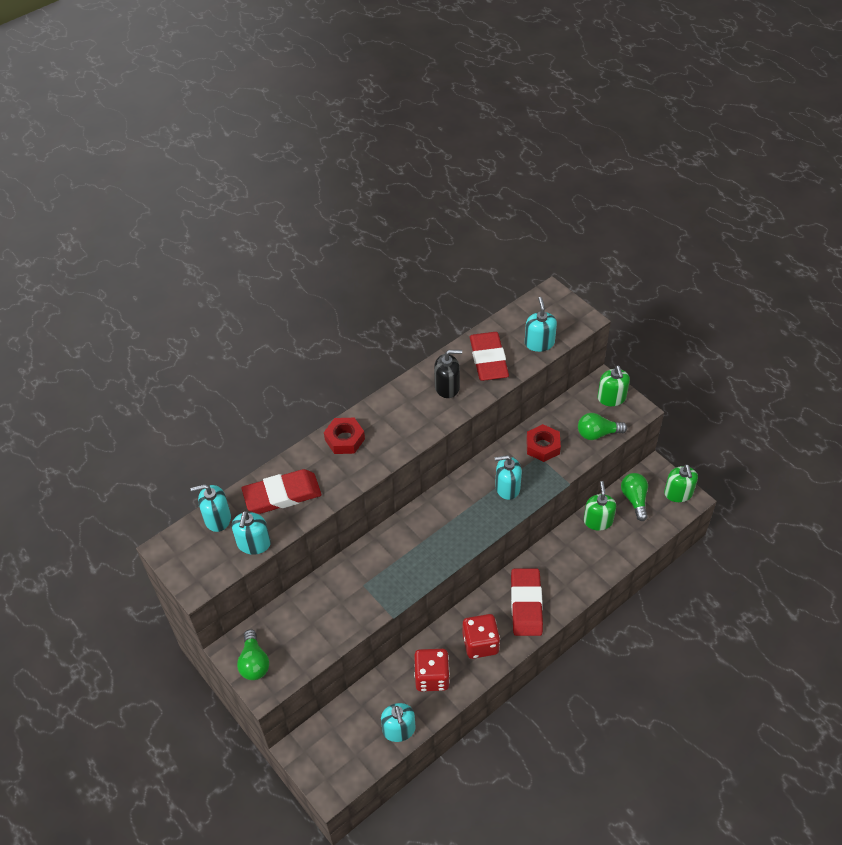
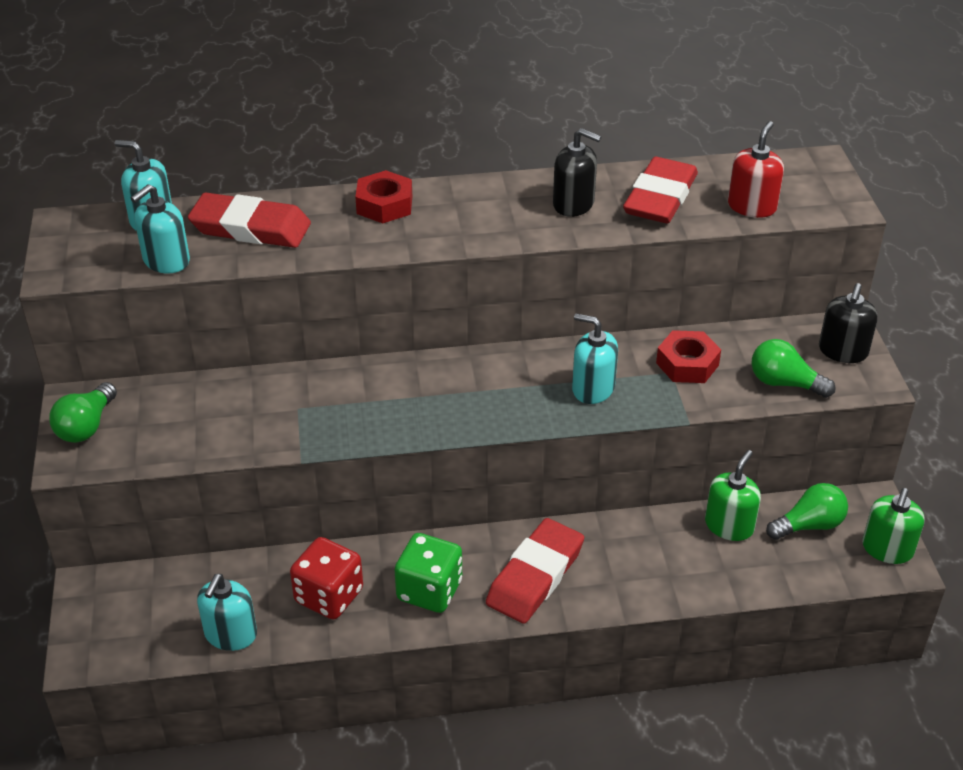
camera: 30 degrees right, 10 degrees down
red dice [463,614,500,659] -> green dice [395,533,462,613]
turquoise soap dispenser [525,297,557,352] -> red soap dispenser [728,121,784,218]
green soap dispenser [597,365,630,406] -> black soap dispenser [819,283,878,363]
green light bulb [621,473,648,521] -> green light bulb turned 45 degrees clockwise [766,483,848,540]

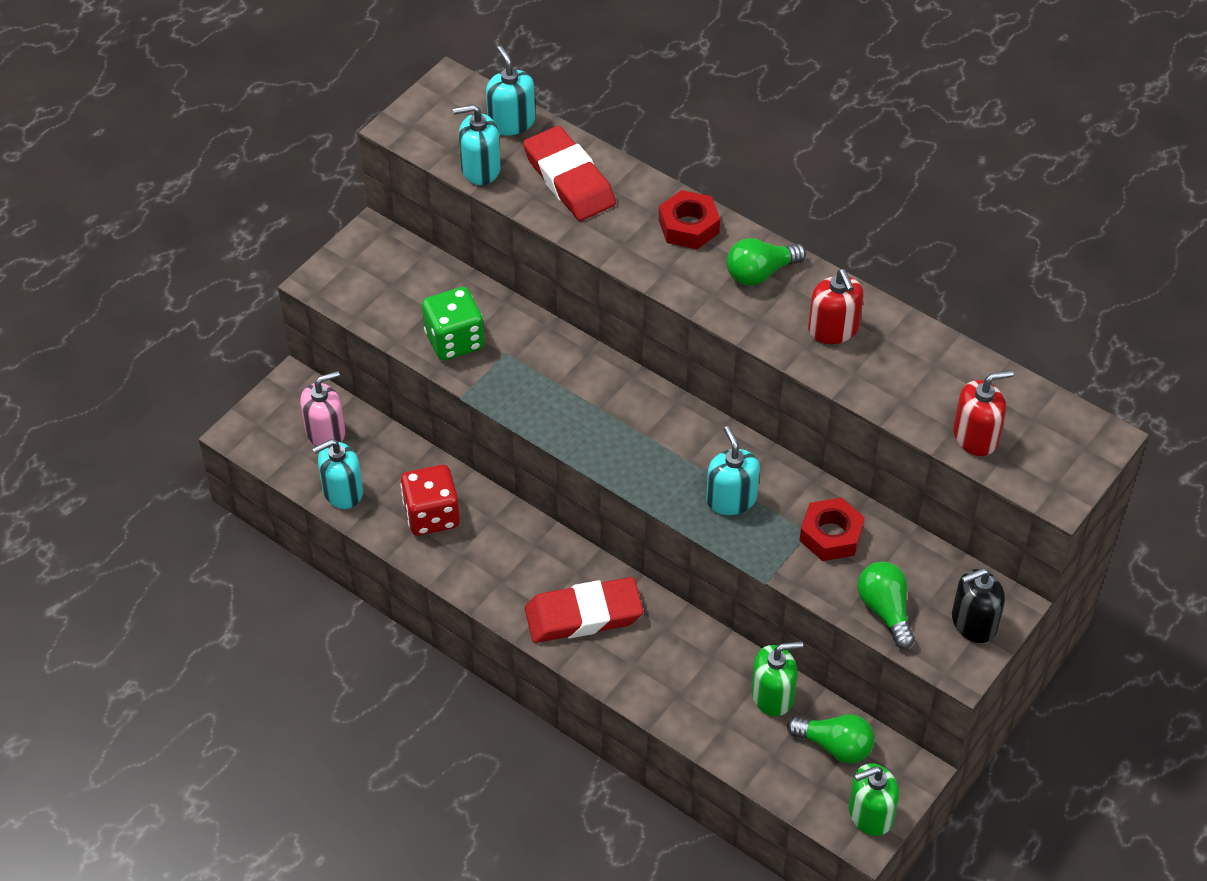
camera: 45 degrees right, 10 degrees up
green light bulb [49,382,117,443] -> green light bulb moved to [727,238,806,286]
green dice [395,533,462,613] -> green dice moved to [422,287,485,361]
black soap dispenser [553,128,601,217] -> red soap dispenser [808,269,864,344]
red eraser [623,157,698,223] -> none
none -> pink soap dispenser [300,371,345,446]

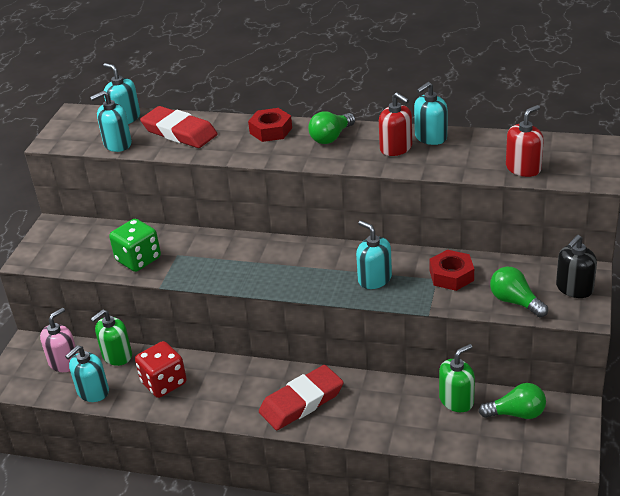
camera: 20 degrees left, 15 degrees down
green soap dispenser [849,763,899,836] -> green soap dispenser moved to [91,309,132,366]
none -> turquoise soap dispenser [414,82,448,145]

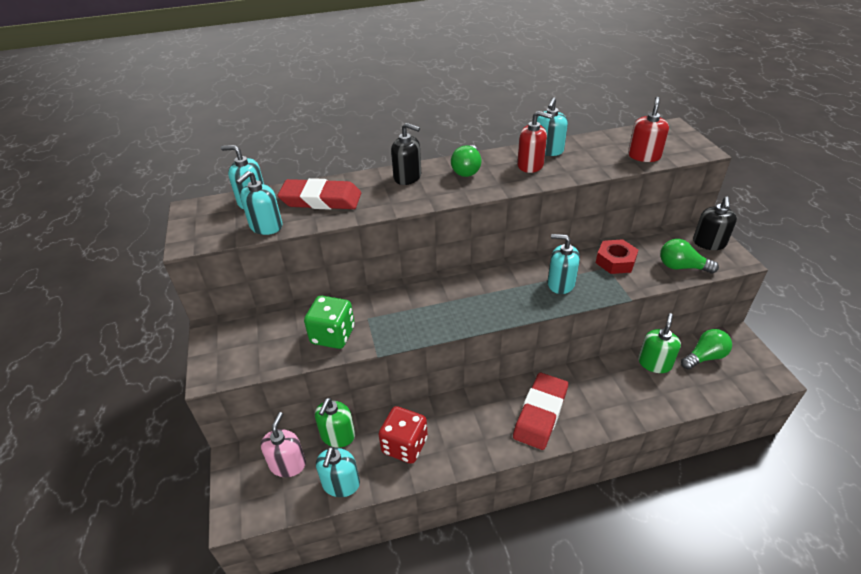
camera: 30 degrees left, 5 degrees up
red nut [248,108,292,142] -> black soap dispenser [391,123,421,185]

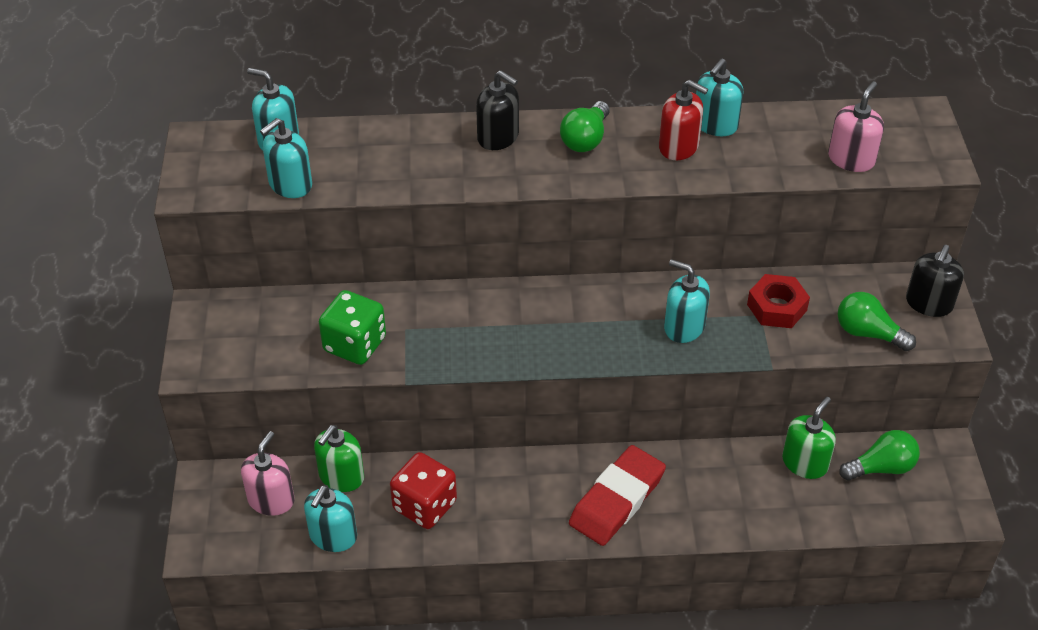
camera: 10 degrees right, 5 degrees up
red eraser [277,178,361,210] -> none
red soap dispenser [628,97,669,162] -> pink soap dispenser [828,81,884,172]

